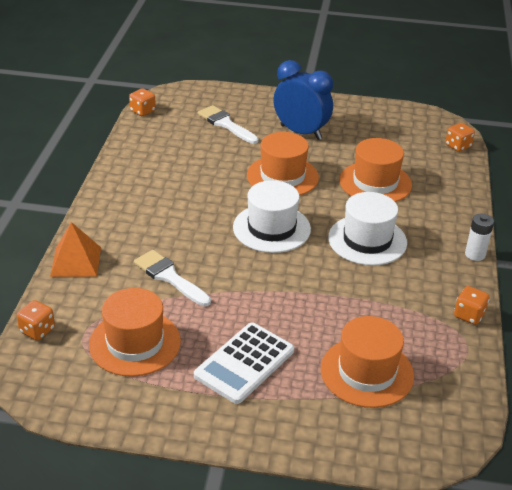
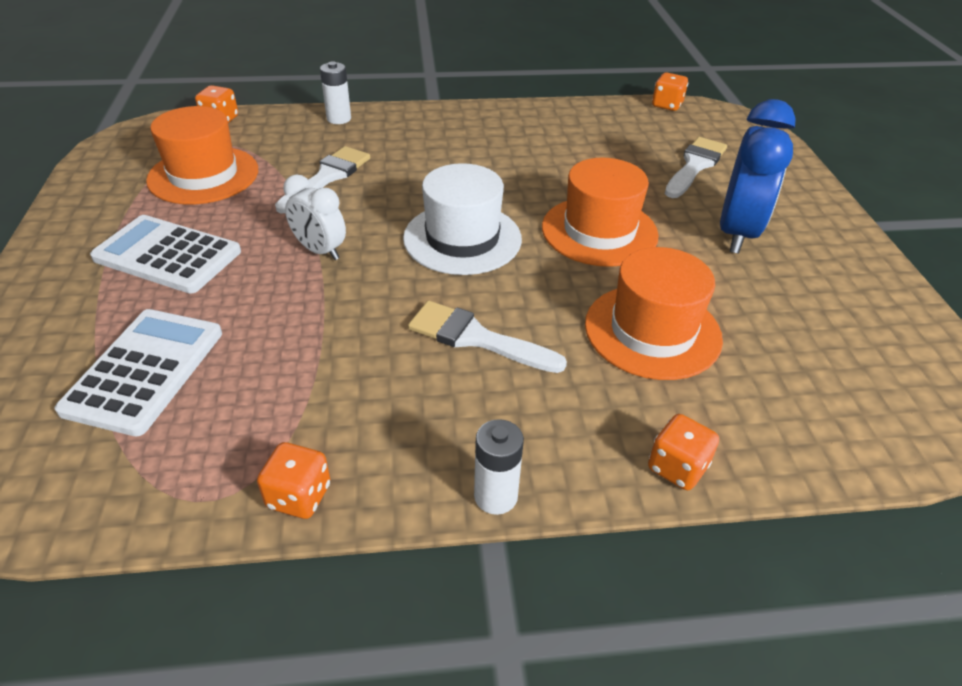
camera: 75 degrees right, 5 degrees up
orange pyramid [50,222,101,277] -> white battery [320,61,351,124]
orange hat [321,316,414,408] -> white calculator [54,309,222,436]
white hat [328,192,407,266] -> white brush [408,301,567,373]
orange dice [445,123,475,152] -> orange dice moved to [648,414,719,490]
none -> white clock [283,174,346,260]

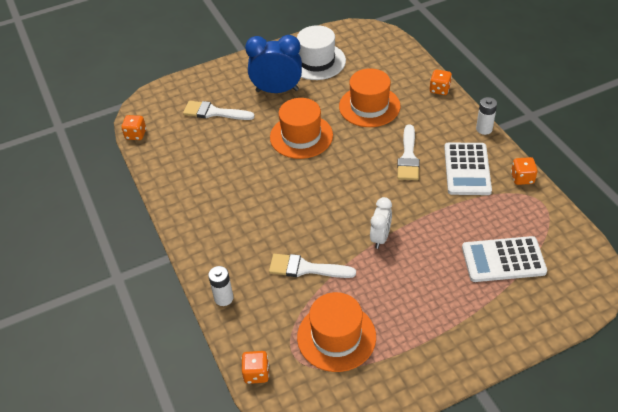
camera: 105 degrees left, 5 degrees up
white calculator [90,215,241,294] -> white calculator moved to [444,143,492,195]
white hat [403,163,522,275] -> white hat moved to [297,25,346,80]

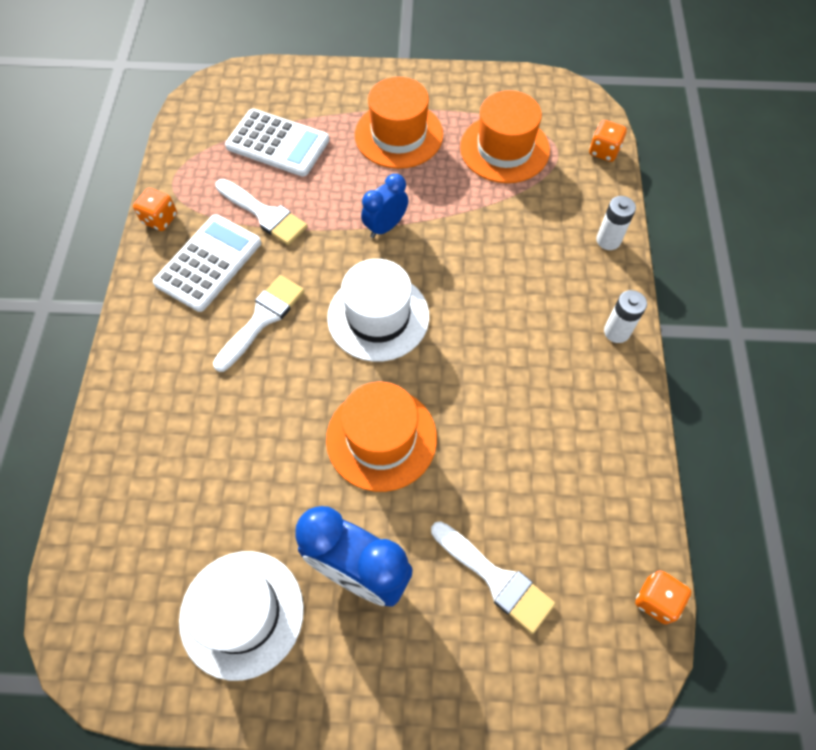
camera: 155 degrees left, 15 degrees up
white brush [269,254,356,278] -> white brush moved to [215,179,308,245]
orange hat [339,68,401,127] -> orange hat moved to [355,77,443,169]
white clock [370,197,392,249] -> blue clock [361,174,408,238]
orange dice [430,69,452,95] -> none
white battery [476,97,497,135] -> white battery moved to [604,290,647,343]
none -> white hat [327,259,429,362]

